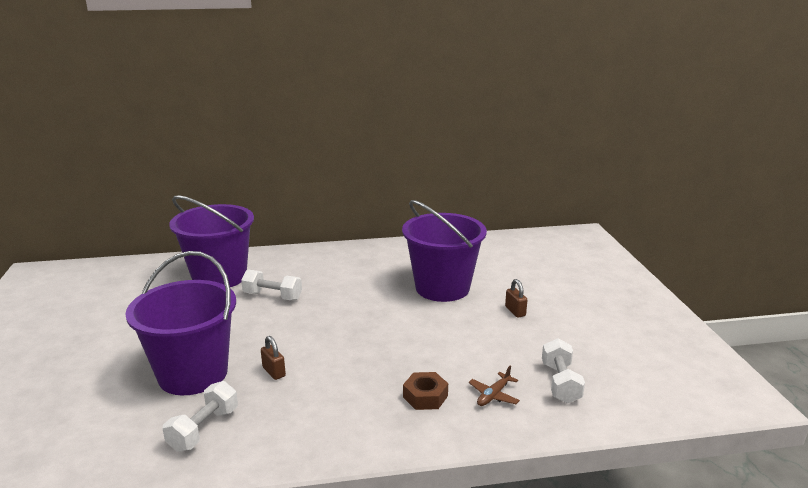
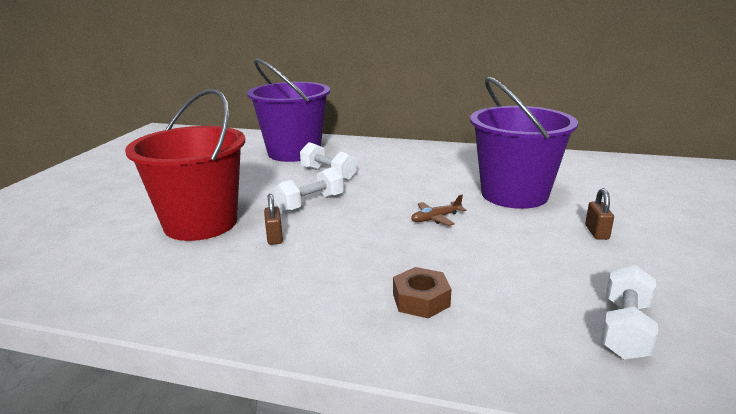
camera: 25 degrees right, 0 degrees up
purple bucket [125,251,236,395] -> red bucket [125,89,245,241]
white dumbbell [162,381,238,452] -> white dumbbell moved to [273,167,344,213]
brown plane [469,366,520,406] -> brown plane moved to [411,195,467,226]

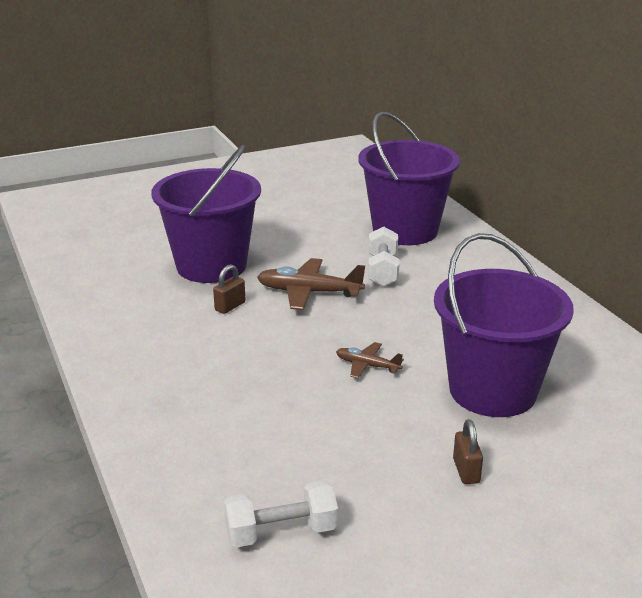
camera: 50 degrees right, 5 degrees up
red bucket [125,89,245,241] -> purple bucket [151,145,261,283]
white dumbbell [273,167,344,213] -> brown plane [257,258,365,310]
brown nut [393,267,451,319] -> none
brown padlock [585,188,614,240] -> brown padlock turned 60 degrees counterclockwise [453,419,483,484]

